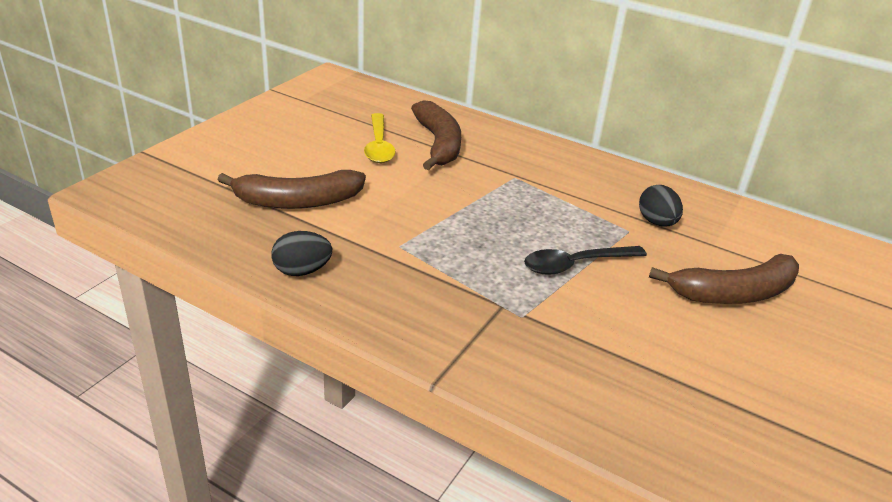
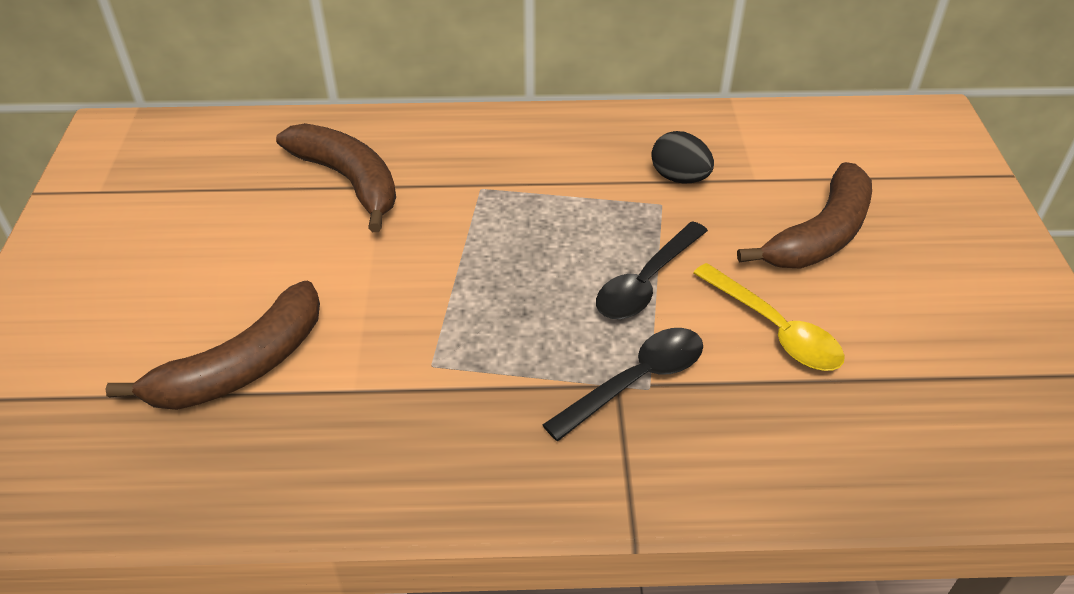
camera: 30 degrees left, 10 degrees up
black egg [271,231,332,276] -> none
yellow spoon [364,113,396,163] -> yellow spoon moved to [693,263,845,371]
none -> black spoon [543,328,703,441]

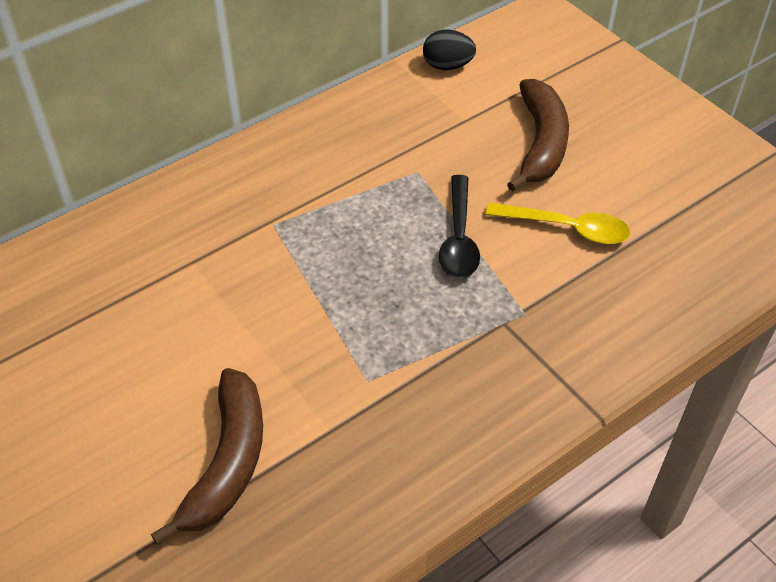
camera: 35 degrees left, 5 degrees up
brown banana [276,123,396,232] -> none
black spoon [543,328,703,441] -> none
black egg [651,131,714,183] -> black egg moved to [423,30,476,70]

